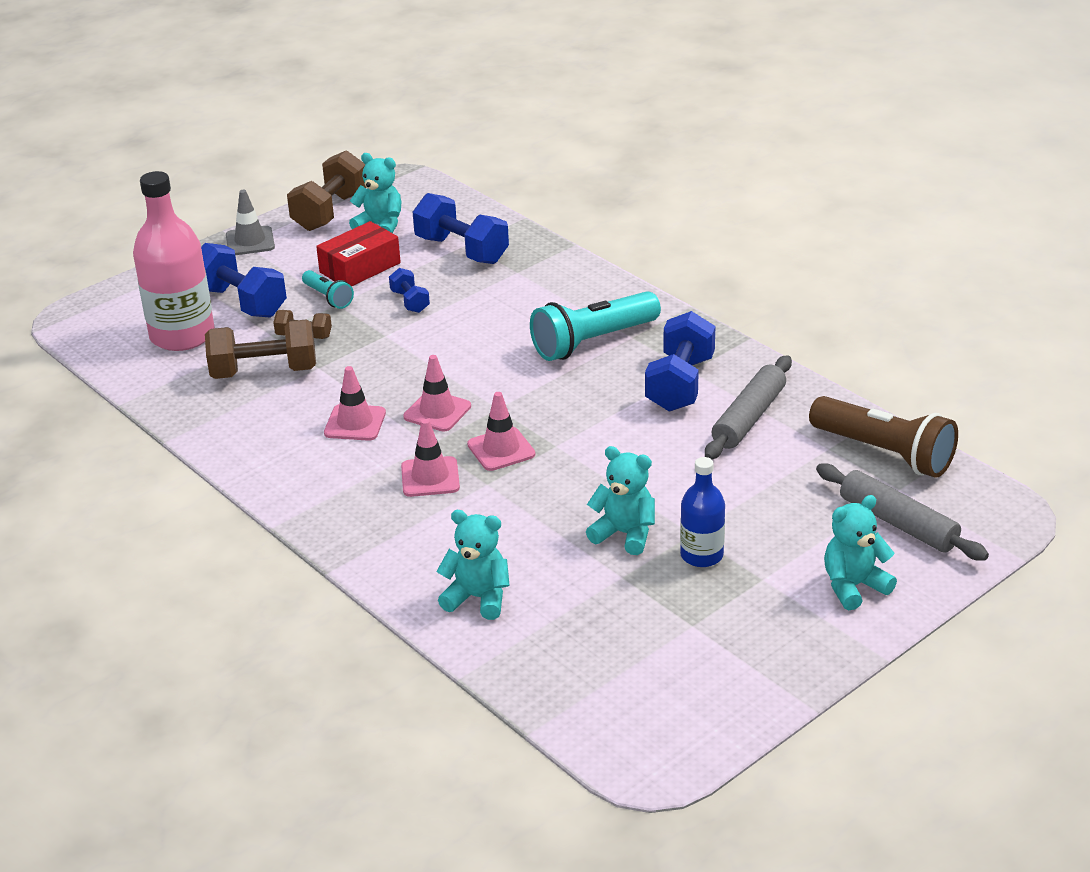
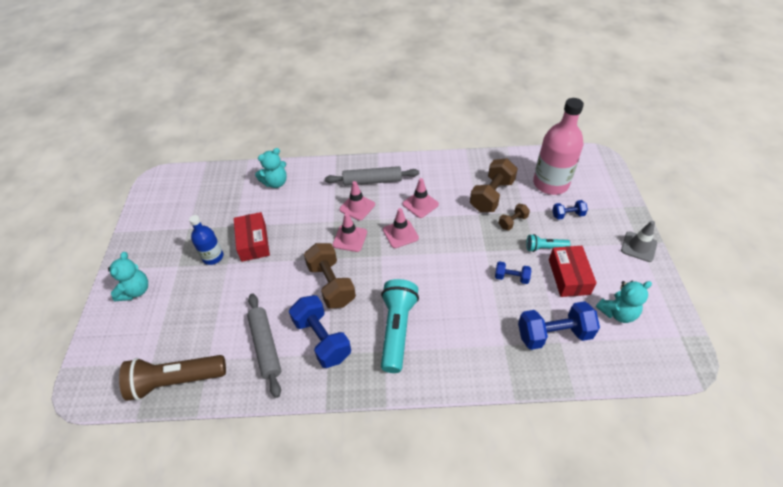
camera: 130 degrees right, 15 degrees up
blue dumbbell [201,243,287,318] -> blue dumbbell [552,200,588,220], size x0.52
brown dumbbell [287,150,367,231] -> brown dumbbell moved to [304,243,356,309]
turquoise teddy bear [586,446,655,555] -> red box [234,212,270,262]
grey rolling pin [816,463,989,561] -> grey rolling pin moved to [325,166,419,186]

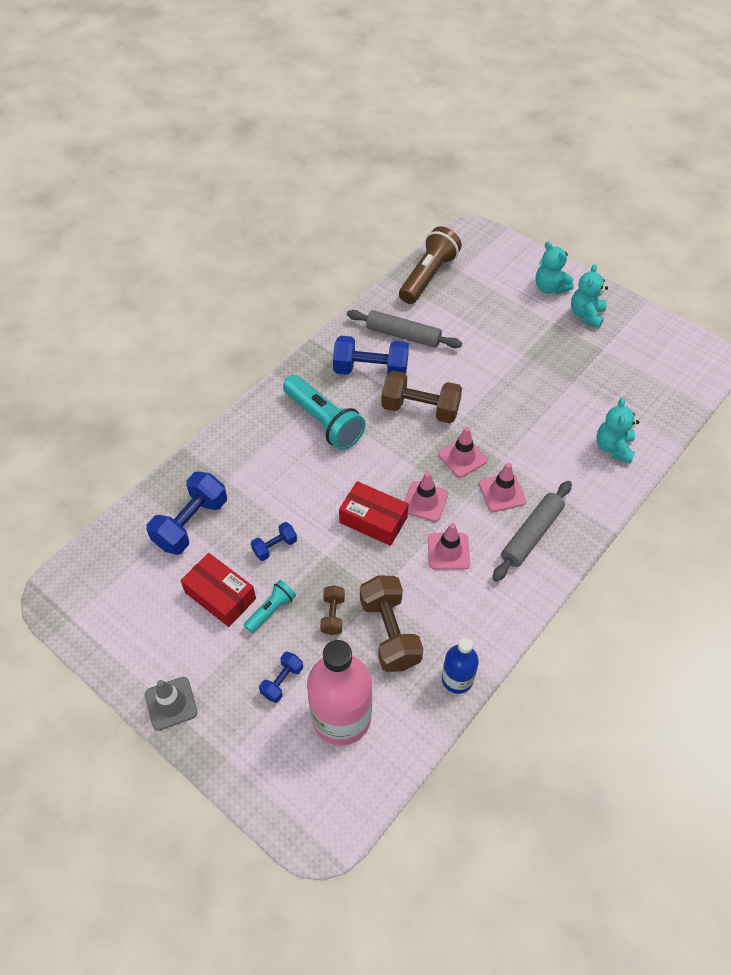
camera: 130 degrees right, 5 degrees up
blue bottle [189,215,223,265] -> blue bottle moved to [442,638,479,694]
red box [234,212,270,262] -> red box moved to [339,481,408,546]
turquoise teddy bear [596,281,652,323] -> turquoise teddy bear moved to [571,264,608,329]

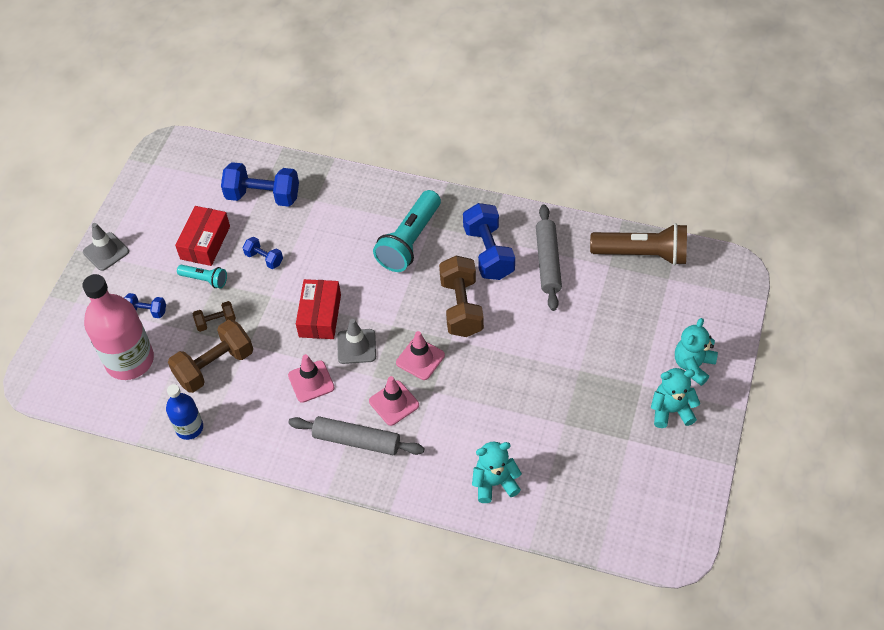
camera: 70 degrees right, 0 degrees up
pink traffic cone [404,472,448,522] -> grey traffic cone [337,319,376,364]

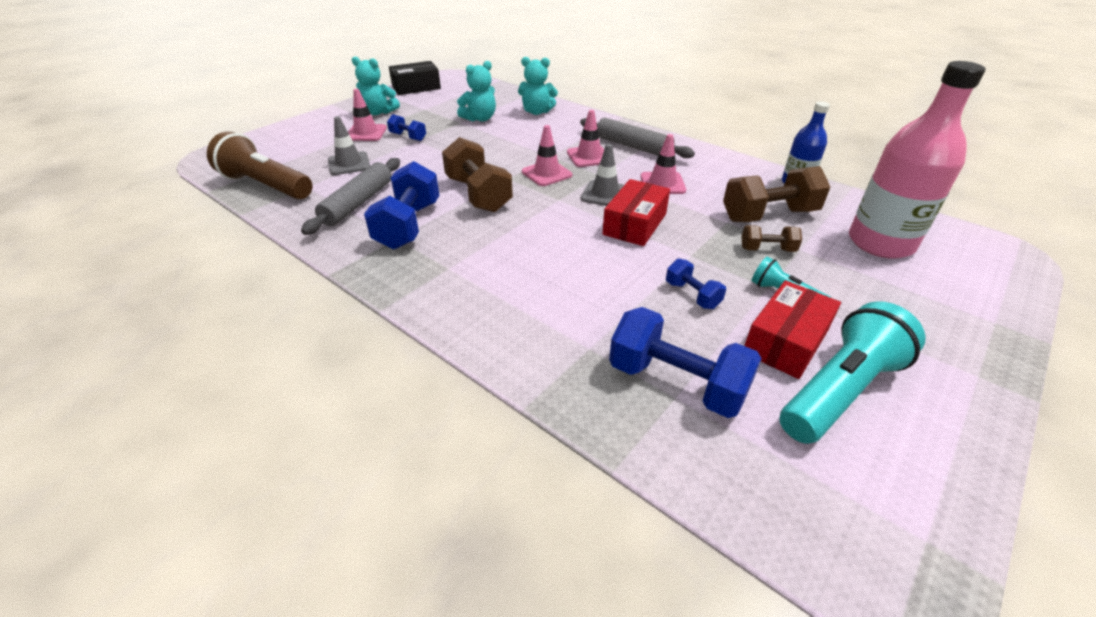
camera: 160 degrees left, 15 degrees down
grey traffic cone [83,223,129,271] -> grey traffic cone moved to [328,116,370,175]
blue dumbbell [124,293,166,318] -> blue dumbbell moved to [387,114,426,141]
turquoise flashlight [373,190,441,272] -> turquoise flashlight moved to [780,301,926,444]
brown dumbbell [439,256,484,337] -> brown dumbbell turned 45 degrees counterclockwise [442,137,513,212]
turquoise teddy bear [675,318,718,386] -> turquoise teddy bear moved to [457,61,496,122]
none -> pink traffic cone [348,89,387,141]
none -> black box [389,61,441,95]

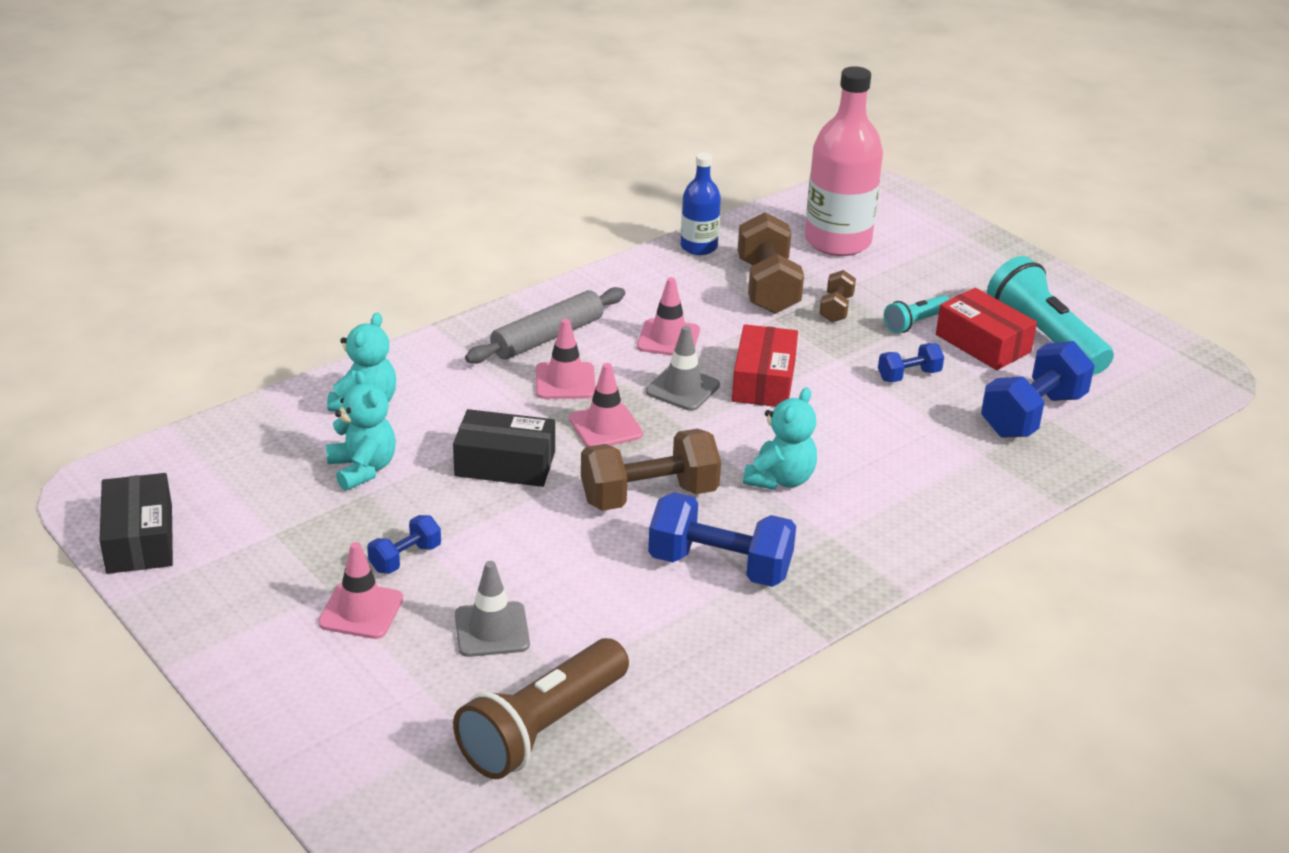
camera: 80 degrees left, 5 degrees down
grey rolling pin [301,158,400,235] -> none
turquoise teddy bear [352,57,400,115] -> turquoise teddy bear moved to [743,388,817,490]
red box [602,179,670,246] -> red box turned 60 degrees clockwise [732,324,798,407]
none -> black box [453,409,555,487]

